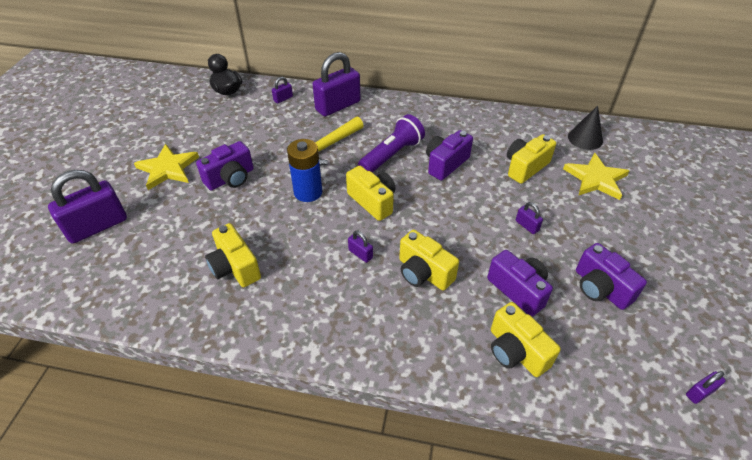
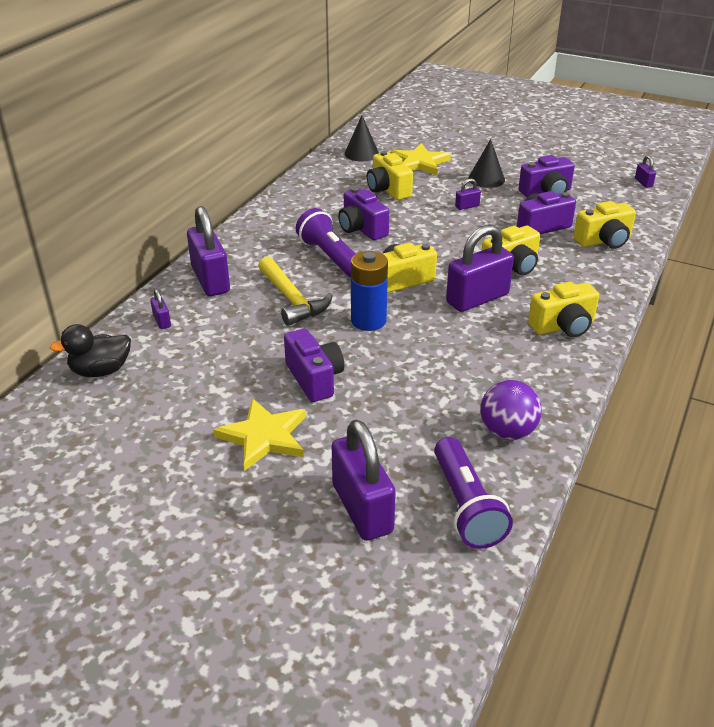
camera: 75 degrees left, 10 degrees down
yellow camera [205,223,261,287] -> yellow camera moved to [528,282,599,337]
purple padlock [348,231,373,263] -> purple padlock [446,225,514,312], size x2.30
none -> purple flashlight [434,437,513,549]
none -> black cone [468,139,505,188]
none -> purple ball [480,380,542,440]

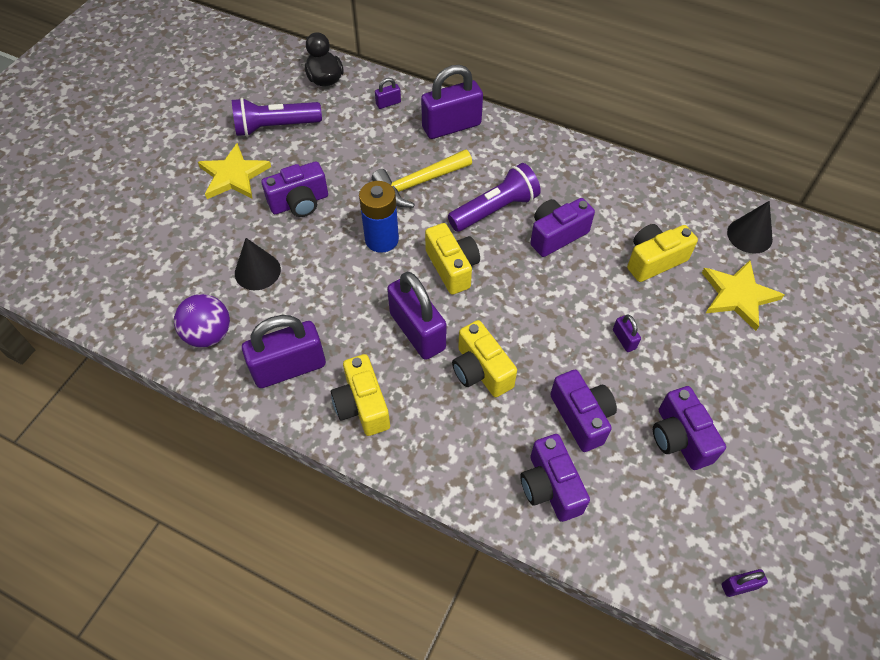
camera: 90 degrees right, 20 degrees up
purple padlock [332,420,396,541] -> purple padlock moved to [242,315,326,388]
purple flashlight [434,437,513,549] -> purple flashlight moved to [232,98,322,137]
black cone [468,139,505,188] -> black cone moved to [235,238,281,290]
yellow camera [573,201,636,249] -> purple camera [520,434,590,522]

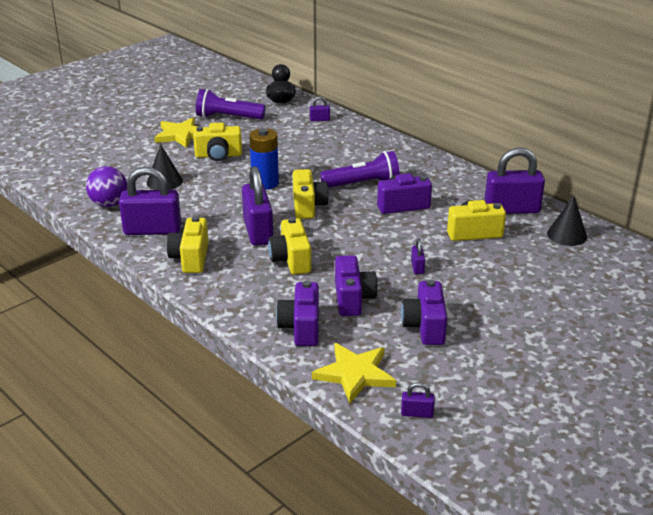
camera: 20 degrees right, 25 degrees down
purple camera [261,161,328,217] -> yellow camera [193,123,242,161]
yellow hammer [372,149,472,208] -> none
purple padlock [421,65,483,139] -> purple padlock moved to [484,147,545,214]
yellow star [702,260,784,331] -> yellow star moved to [312,343,396,403]

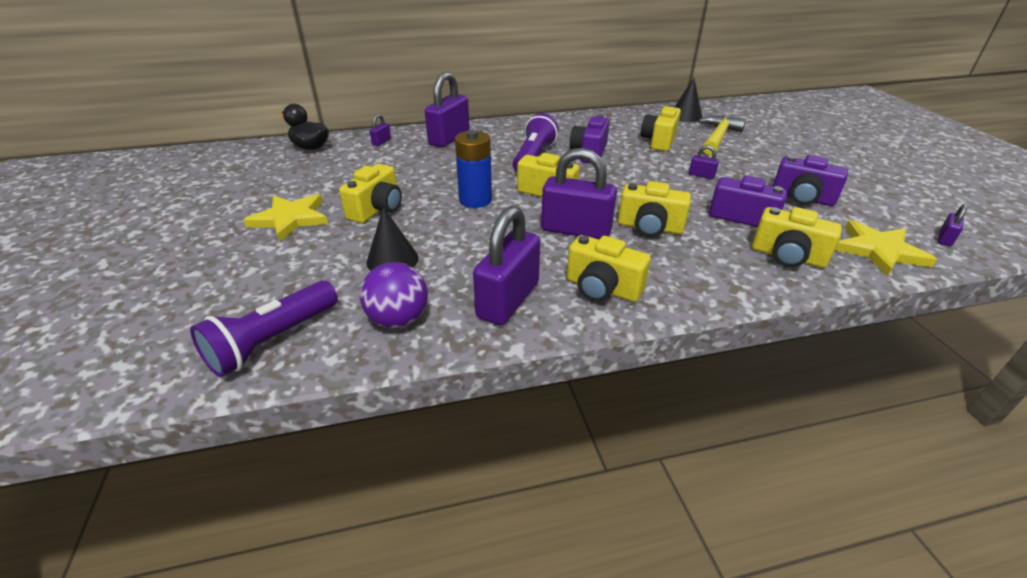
camera: 60 degrees left, 5 degrees up
purple flashlight [196,89,266,119] -> purple flashlight moved to [190,281,338,377]
purple camera [276,281,319,346] -> yellow camera [752,207,842,268]
purple padlock [484,147,545,214] -> purple padlock moved to [425,72,470,147]
none -> yellow hammer [698,116,746,155]

